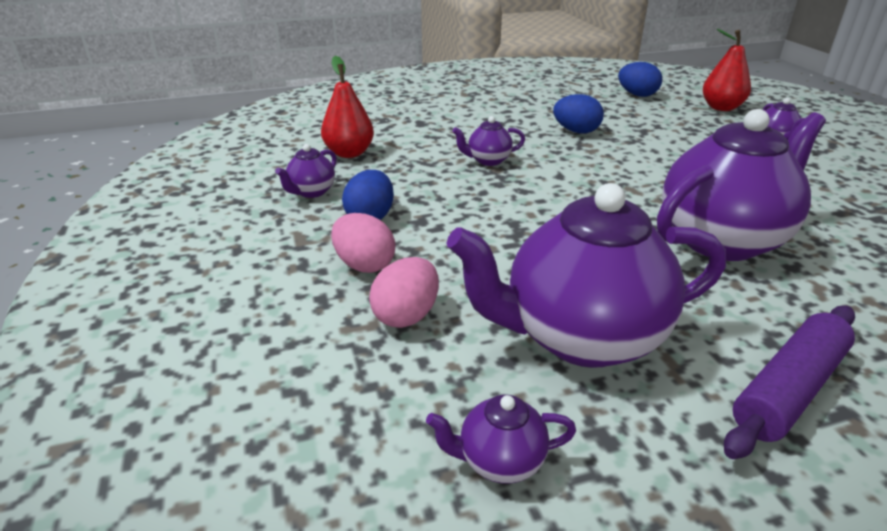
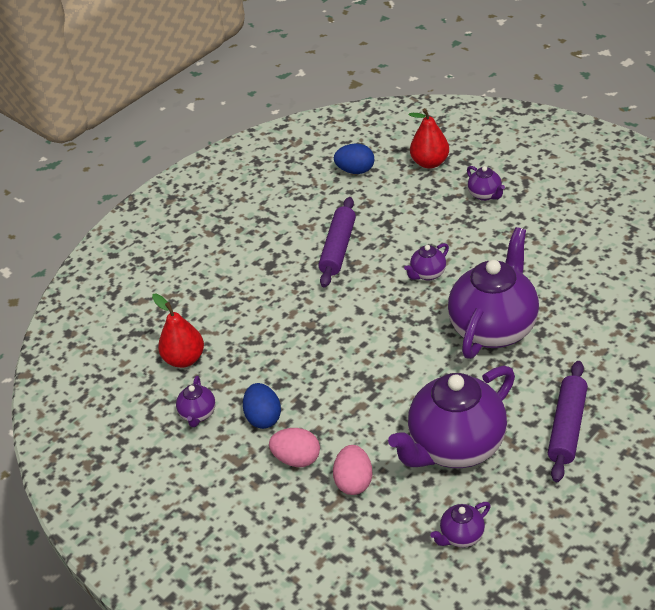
camera: 25 degrees left, 10 degrees up
purple teapot [452,116,525,166] -> purple teapot moved to [404,243,449,281]
blue egg [553,94,604,133] -> purple rolling pin [318,197,356,287]

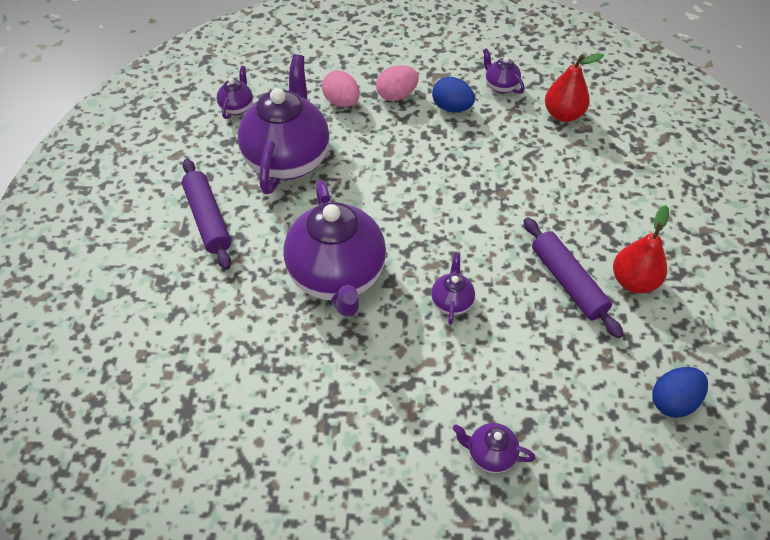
camera: 135 degrees right, 10 degrees up
red pear [409,108,449,169] -> red pear moved to [613,205,669,293]

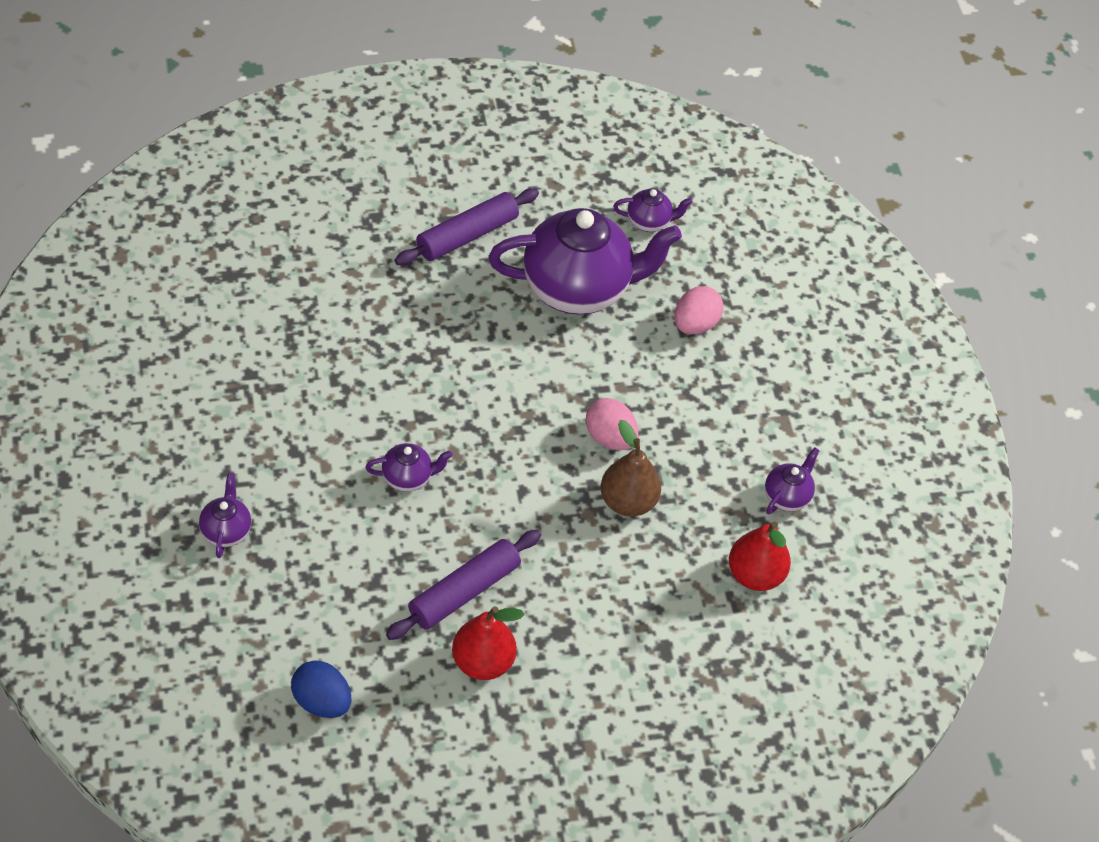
camera: 70 degrees right, 0 degrees up
purple teapot [283,180,386,317] -> none
pink egg [376,65,419,101] -> pink egg moved to [586,398,639,450]
blue egg [432,77,475,112] -> none
none -> brown pear [601,420,661,517]

